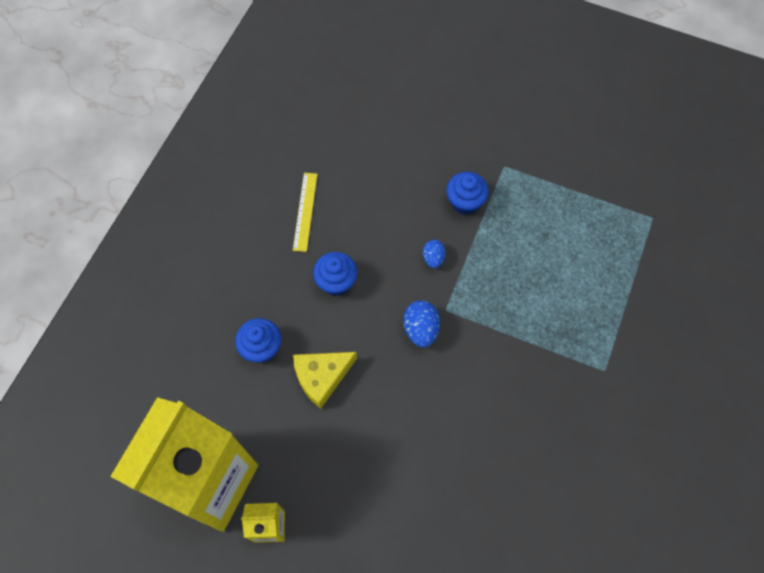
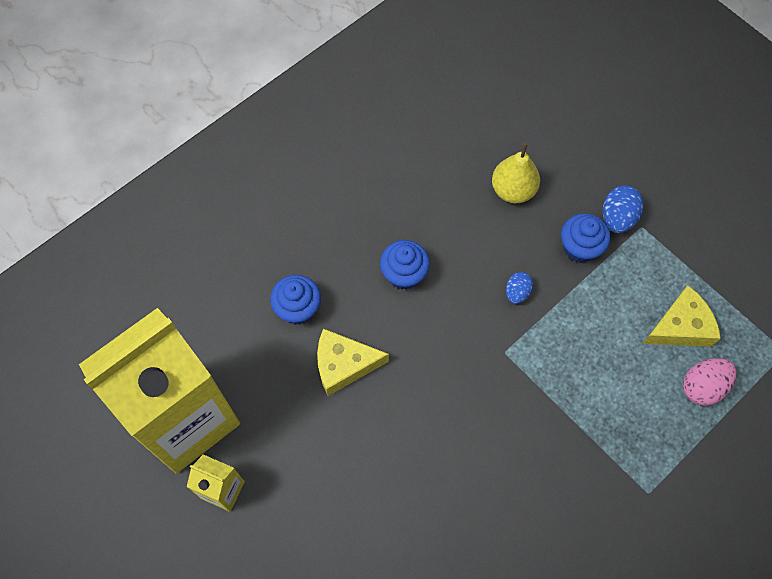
camera: 25 degrees right, 0 degrees up
yellow ruler [293,173,317,252] -> none
blue egg [403,300,440,348] -> blue egg moved to [603,185,644,233]
none -> yellow pear [492,143,540,203]
none -> yellow cheese [643,285,721,347]
none -> pink egg [683,358,737,406]

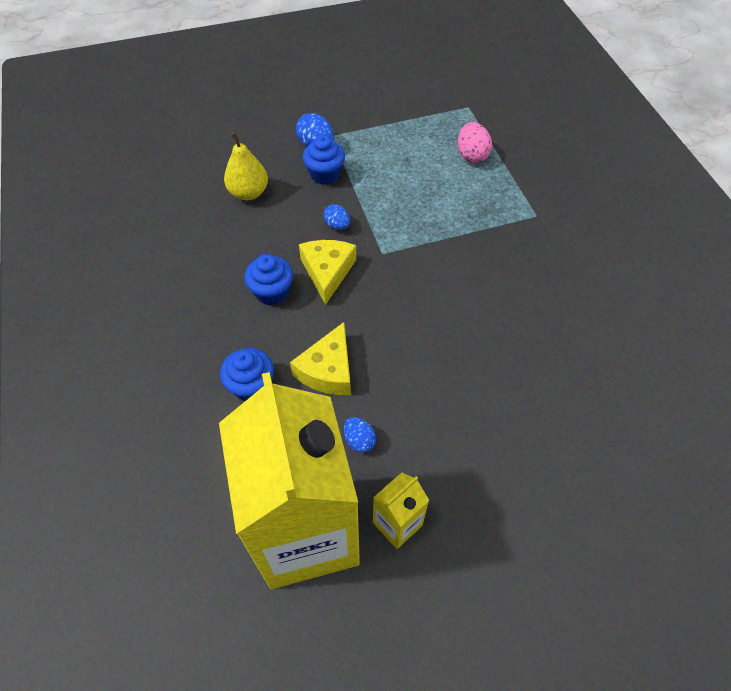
camera: 65 degrees left, 10 degrees down
yellow cheese [643,285,721,347] -> yellow cheese moved to [299,240,356,305]
none -> blue egg [344,417,376,453]

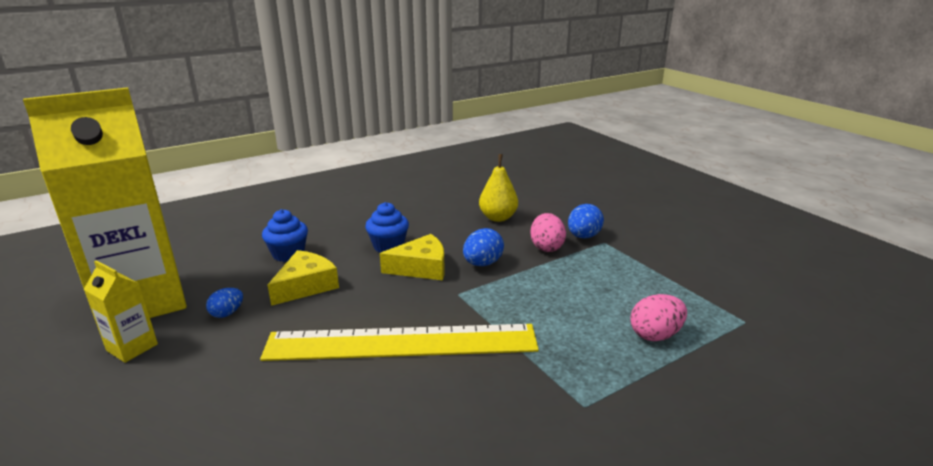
camera: 75 degrees right, 30 degrees down
yellow cheese [290,322,351,395] -> yellow cheese turned 120 degrees clockwise [268,250,339,306]
blue cupcake [303,135,345,185] -> pink egg [530,213,566,252]
blue egg [323,204,350,230] -> blue egg [463,228,504,266], size x1.54
none -> yellow ruler [260,324,539,361]

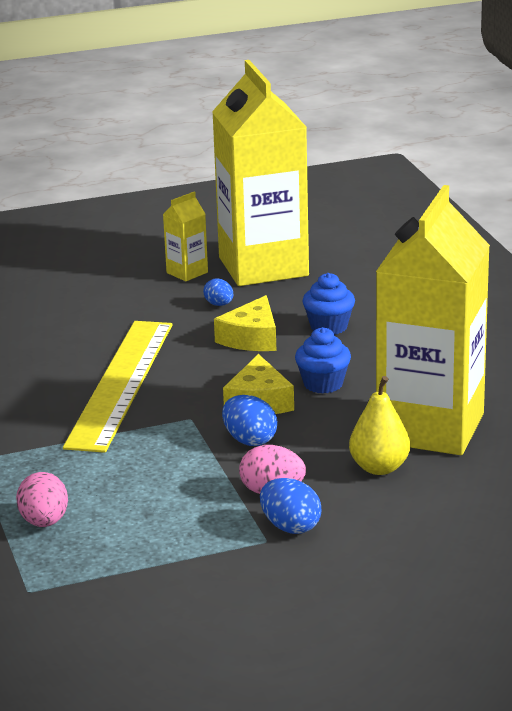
camera: 105 degrees right, 0 degrees up
yellow cheese [268,250,339,306] -> yellow cheese turned 60 degrees clockwise [214,295,276,351]
none -> yellow carton [376,185,490,455]

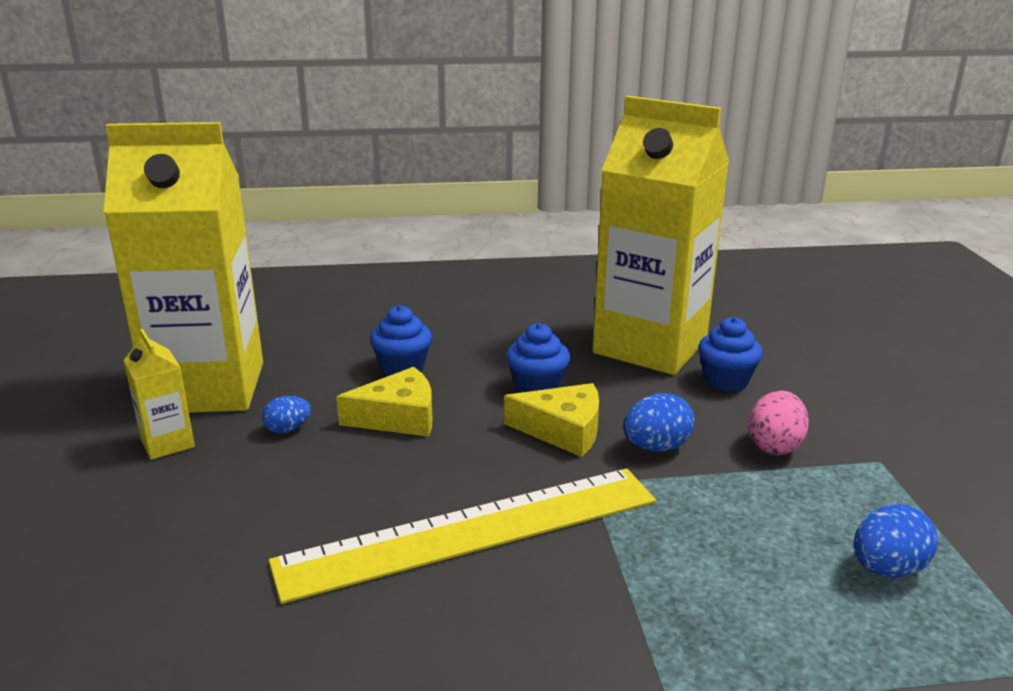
camera: 80 degrees left, 0 degrees up
pink egg [16,472,68,527] -> none
yellow ruler [63,321,173,453] -> yellow ruler turned 45 degrees counterclockwise [269,468,656,604]
yellow cheese [214,295,276,351] -> yellow cheese turned 45 degrees counterclockwise [336,367,432,437]
blue egg [260,478,321,534] -> blue egg moved to [854,504,938,578]
yellow pear [349,376,410,475] -> blue cupcake [698,317,763,392]

